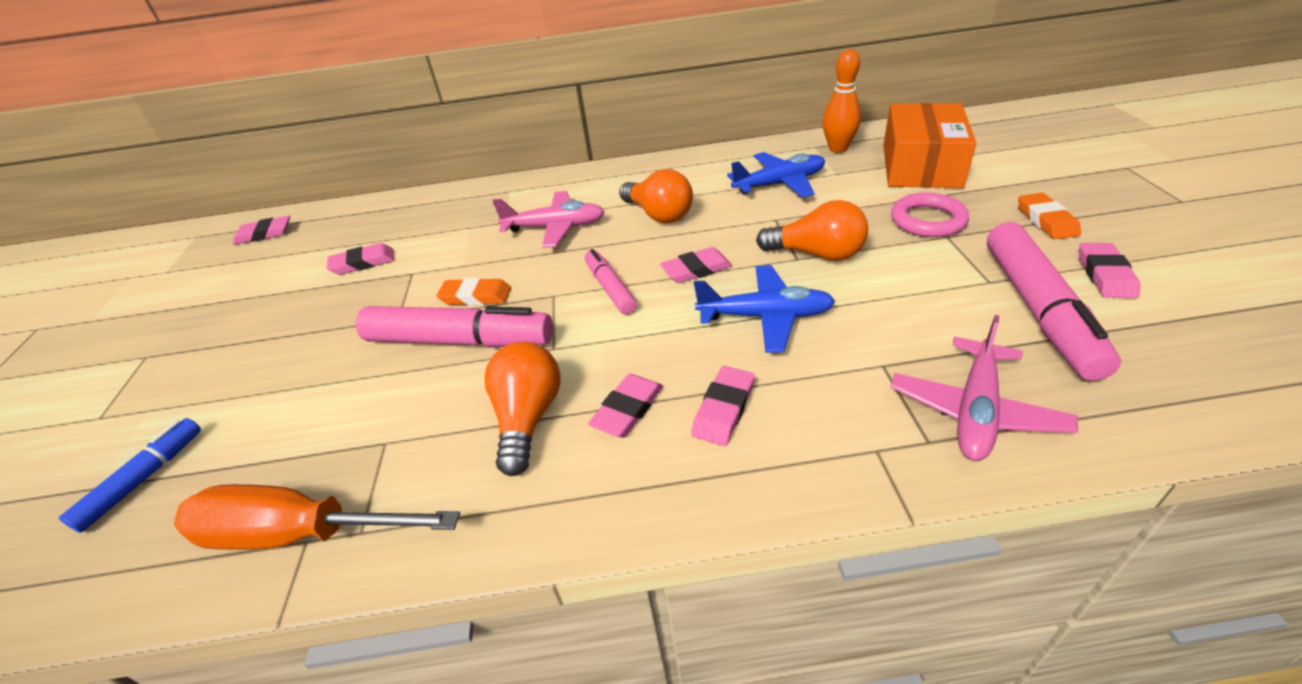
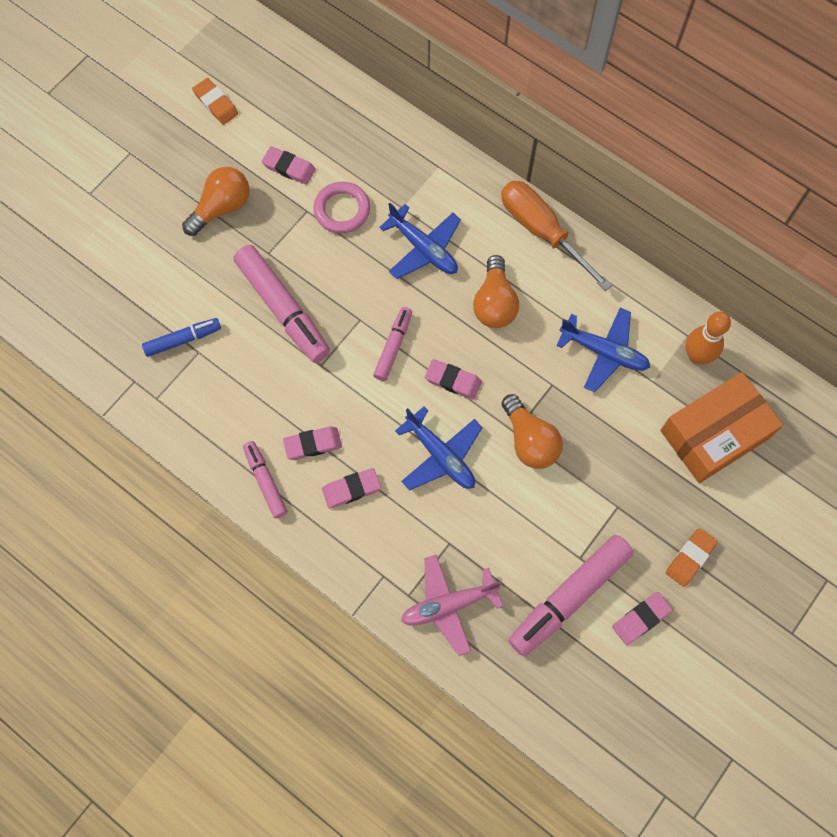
camera: 40 degrees right, 30 degrees up
blue marker [59,418,201,533] -> blue marker moved to [142,318,221,357]
orange screwdriver [174,484,460,550] -> orange screwdriver moved to [501,181,612,291]
pink eraser [233,216,290,245] -> none
orange eraser [436,278,511,306] -> orange eraser moved to [192,78,238,125]
orange light bulb [484,342,561,476] -> orange light bulb moved to [182,167,250,236]
pink plane [492,191,605,248] -> blue plane [379,203,461,279]
pink ring [891,193,969,237] -> pink ring moved to [313,182,370,233]
none -> pink marker [243,441,287,518]

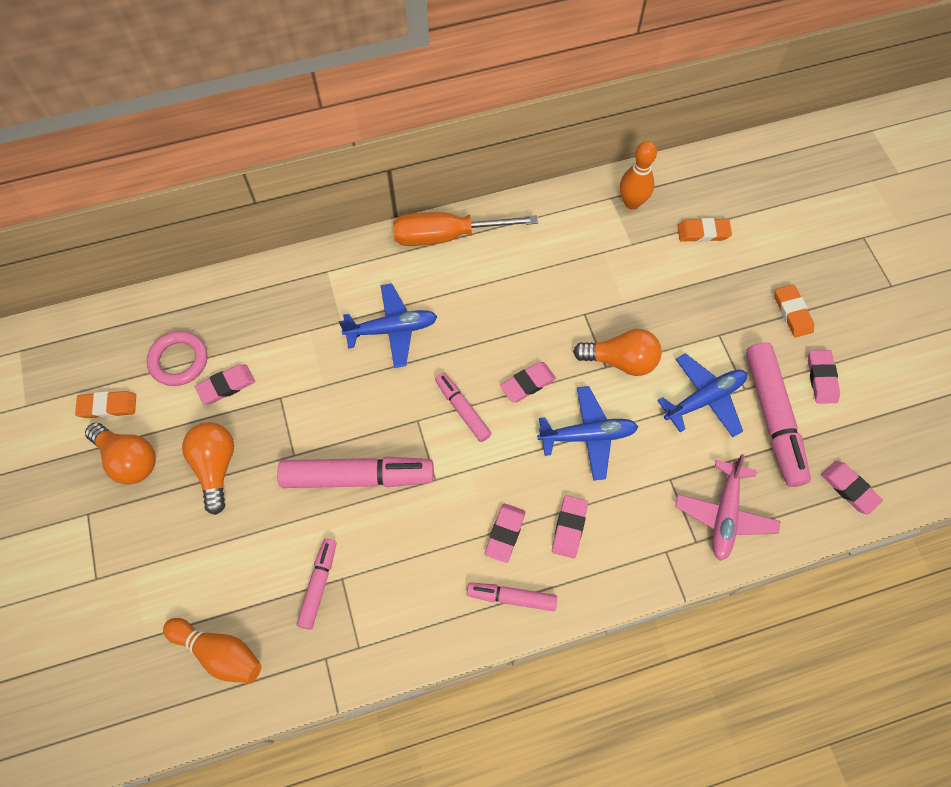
camera: 55 degrees left, 5 degrees down
blue marker [142,318,221,357] -> pink marker [297,539,337,630]
pink ring [313,182,370,233] -> pink ring moved to [147,331,208,386]
orange light bulb [473,255,519,328] -> orange light bulb moved to [85,423,156,484]
blue plane [556,308,650,392] -> blue plane moved to [657,353,747,437]
orange box [660,372,783,483] -> orange eraser [677,218,732,242]
none -> orange bowling pin [163,618,262,683]
none -> pink eraser [821,461,883,515]

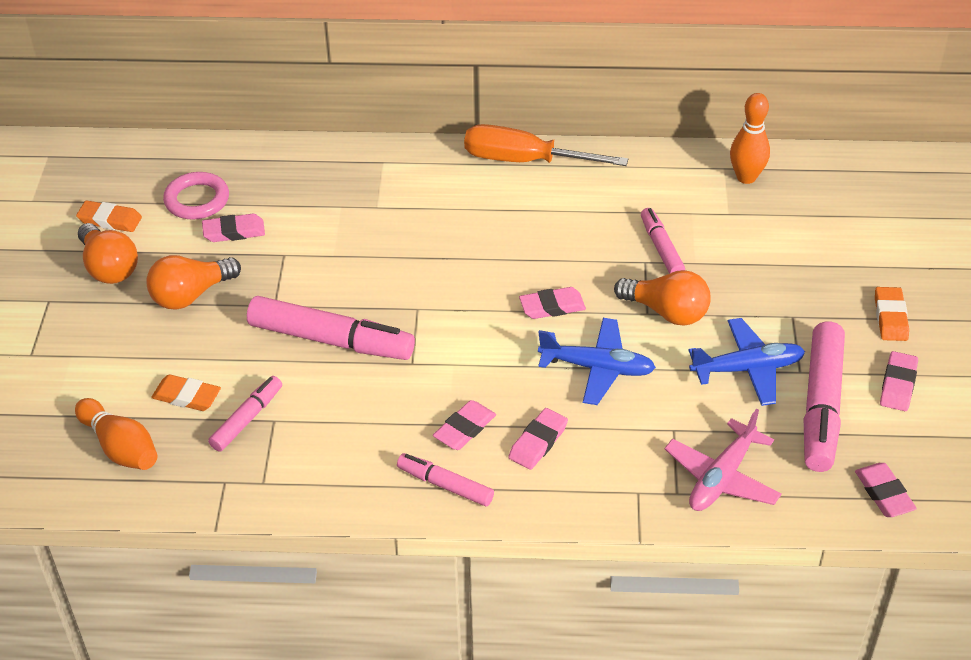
camera: 20 degrees right, 20 degrees down
orange light bulb [182,422,234,515] -> orange light bulb turned 135 degrees counterclockwise [146,255,241,310]
blue plane [339,283,437,368] -> none
pink marker [435,373,492,442] -> pink marker moved to [641,208,685,274]
orange eraser [677,218,732,242] -> orange eraser moved to [151,374,221,411]

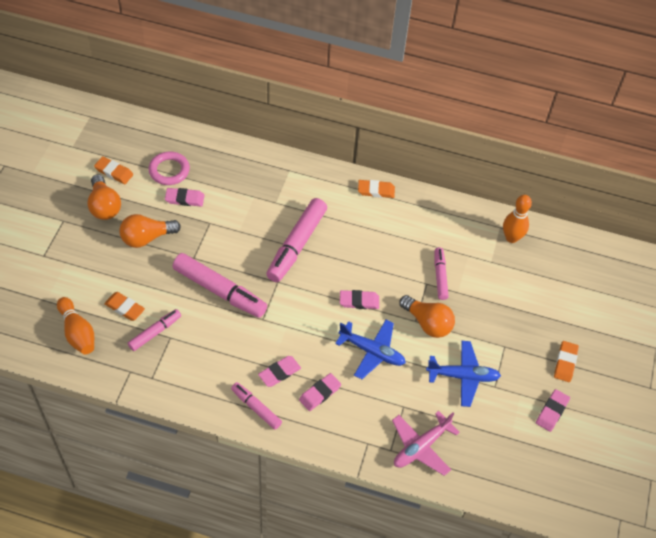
camera: 10 degrees right, 10 degrees up
orange screwdriver [464,124,628,166] -> orange eraser [358,180,395,198]
pink marker [804,322,845,472] -> pink marker moved to [266,198,327,282]
pink eraser [855,463,917,517] -> none

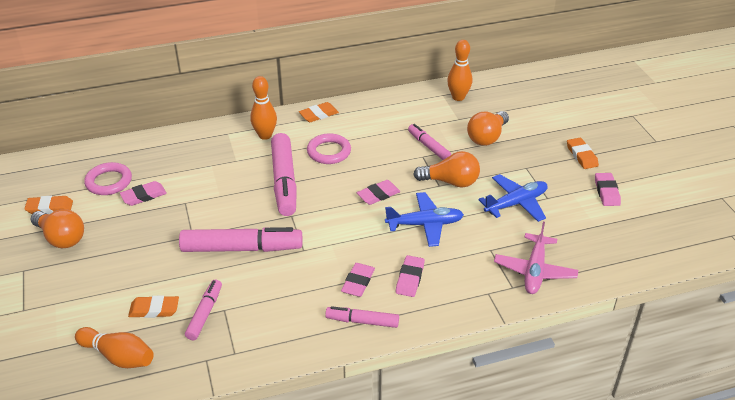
camera: 30 degrees left, 15 degrees down
orange light bulb [119,214,181,248] -> orange light bulb moved to [467,111,509,146]
none -> orange bowling pin [250,76,277,140]
none -> pink ring [307,133,351,164]

